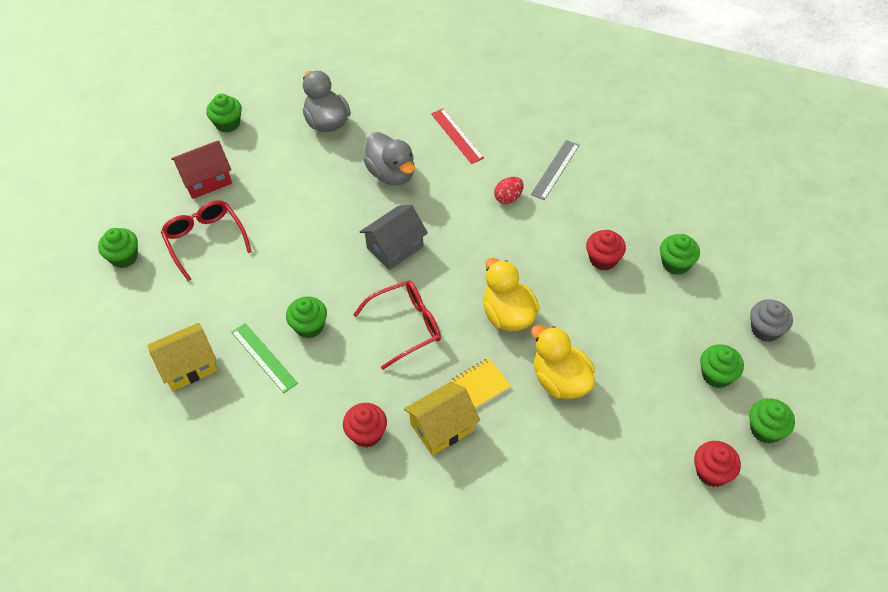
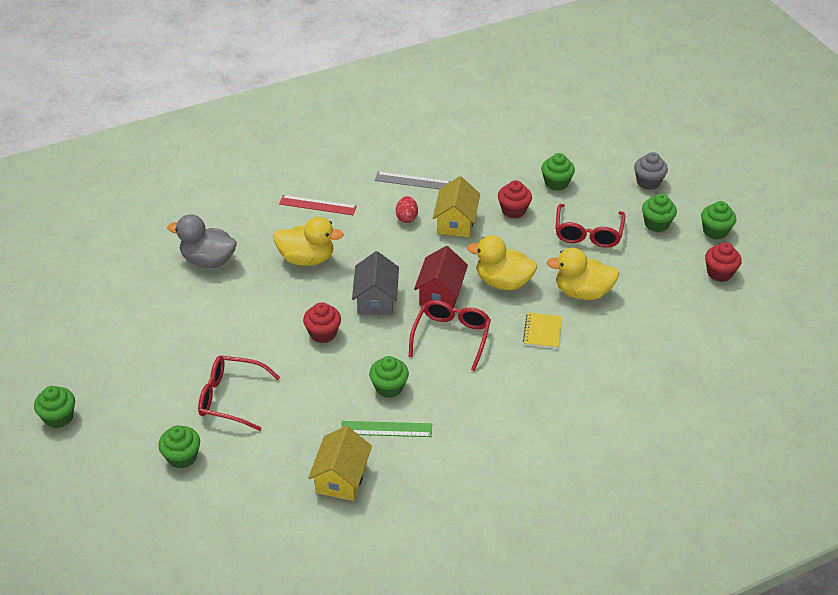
camera: 50 degrees left, 10 degrees down
red house [171,140,232,199] -> red house moved to [414,246,468,309]
green cupcake [206,94,242,133] -> green cupcake moved to [34,386,75,428]
red cupcake [343,403,387,447] -> red cupcake moved to [303,302,341,343]
grey duck [363,132,415,185] -> yellow duck [273,217,343,266]
yellow house [404,381,480,455] -> yellow house moved to [433,176,480,237]
grey ruler [531,140,579,200] -> grey ruler turned 60 degrees counterclockwise [375,172,451,189]
none -> red glasses [555,204,626,248]

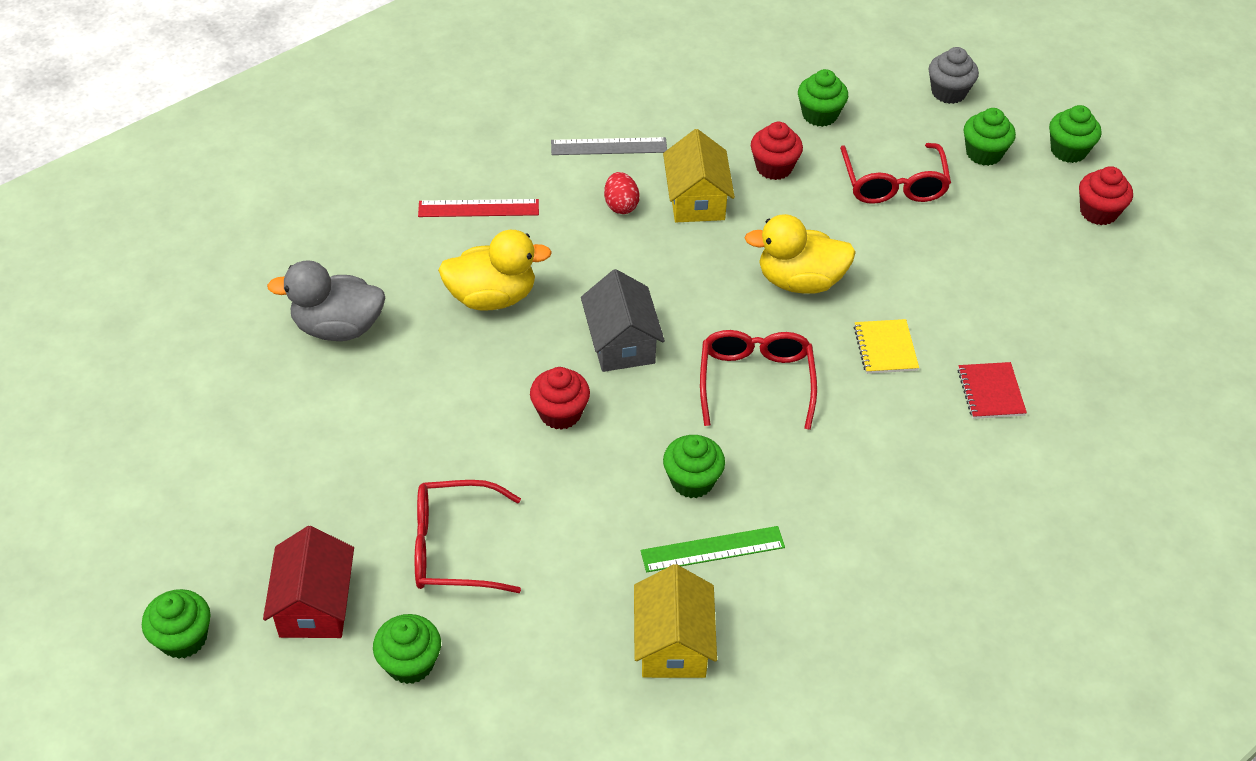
camera: 15 degrees left, 5 degrees up
red house [414,246,468,309] -> red house moved to [263,526,354,638]
yellow duck [546,248,619,300] -> none
none -> red notebook [958,362,1027,419]

